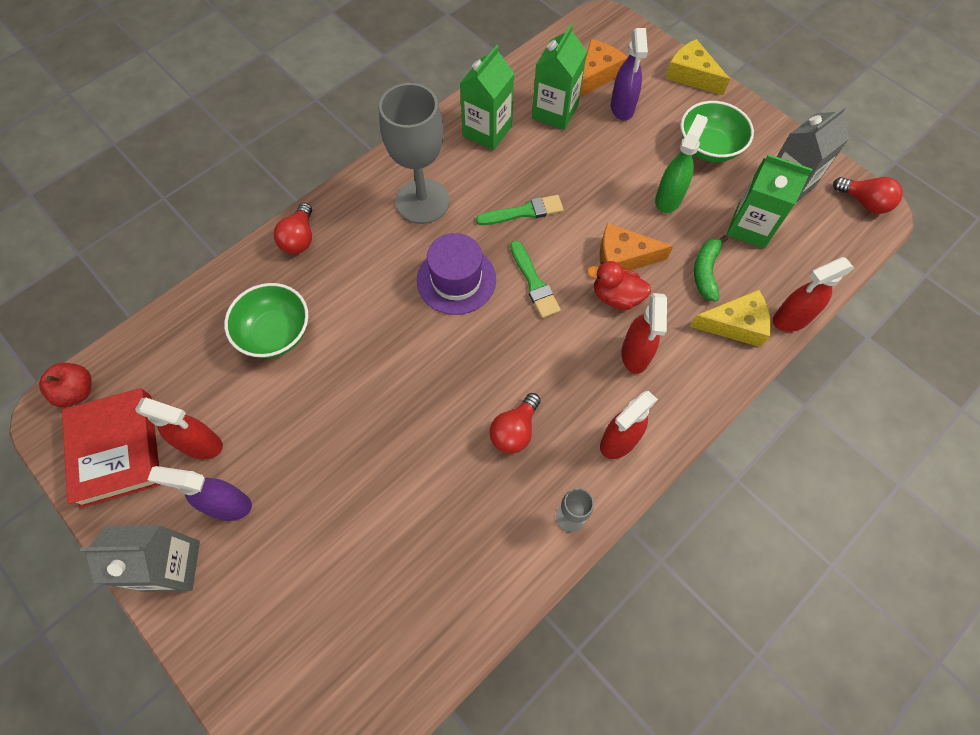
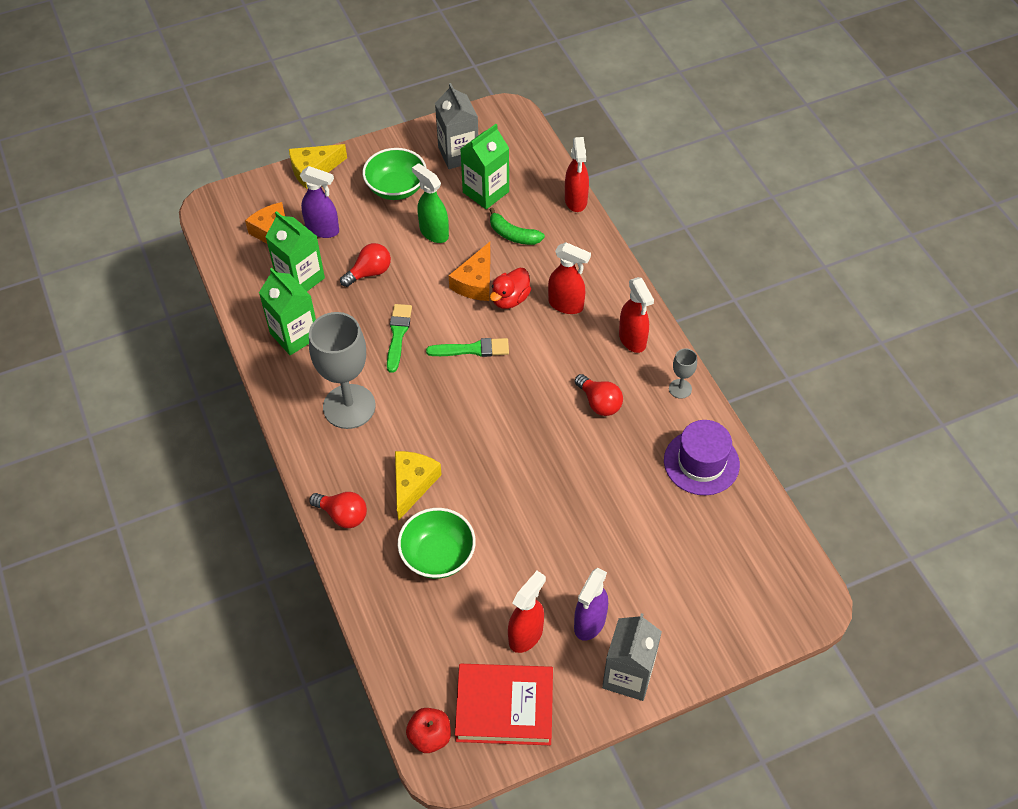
camera: 70 degrees left, 10 degrees down
purple hat [417,233,496,315] -> purple hat moved to [664,420,740,495]
yellow cheese [689,290,771,347] -> yellow cheese moved to [395,451,442,521]
red light bulb [833,177,903,214] -> red light bulb moved to [340,243,391,287]

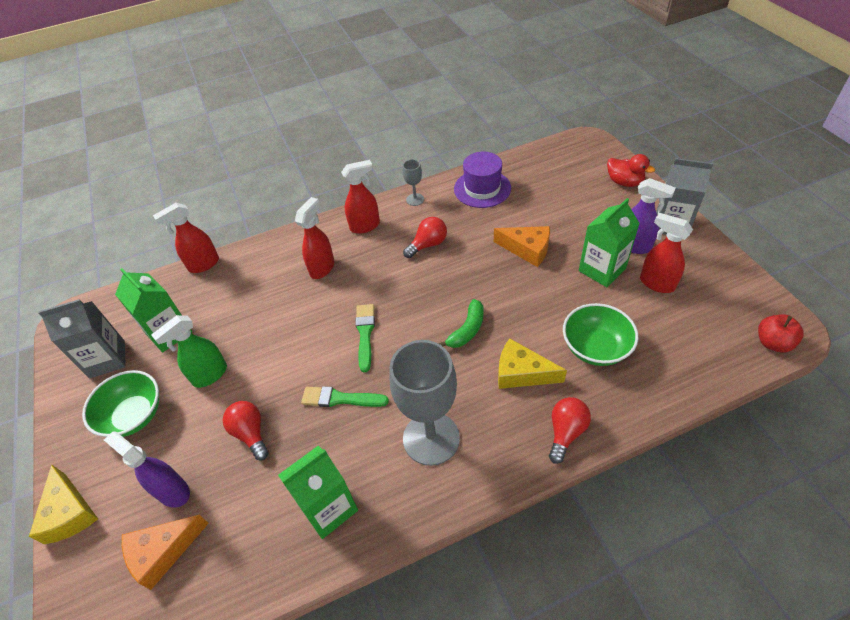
camera: 85 degrees left, 5 degrees down
green carton [265,211,325,291] -> green carton moved to [579,198,640,287]
purple spray bottle [300,166,339,238] -> purple spray bottle turned 75 degrees counterclockwise [104,431,190,508]
orange cheese [448,242,491,301] -> orange cheese moved to [494,226,550,267]
red book [455,664,553,745] -> none
green banana [489,207,545,245] -> green banana moved to [438,299,484,348]
red duck [490,268,531,309] -> red duck moved to [607,154,655,187]
red spray bottle [565,137,589,212] -> red spray bottle turned 150 degrees clockwise [153,203,219,273]

